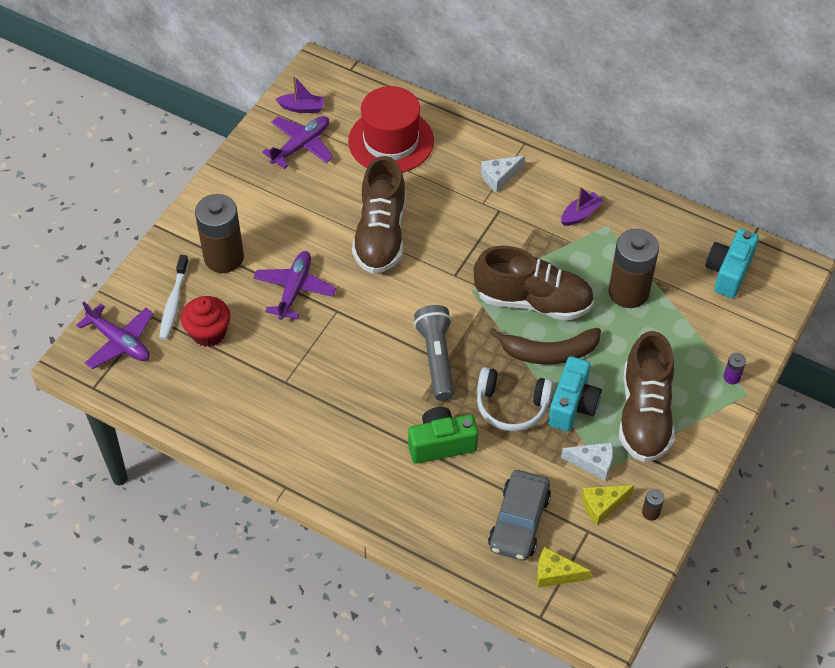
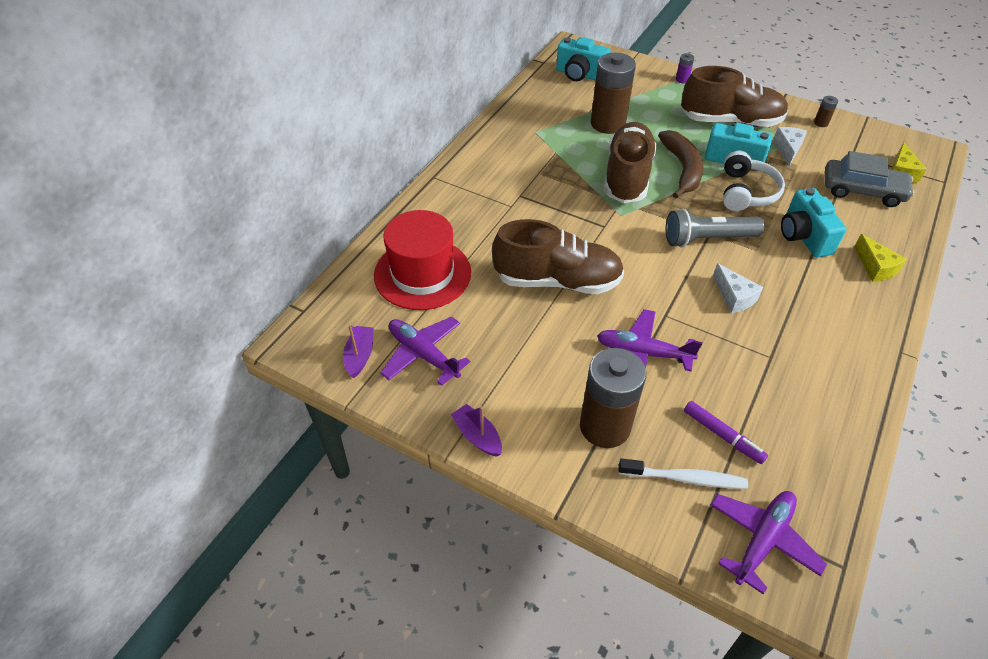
camera: 90 degrees left, 5 degrees down
red cupcake [181,296,231,347] -> purple marker [684,401,768,464]
green camera [408,407,478,464] -> turquoise camera [781,188,847,257]
white cheese [481,156,525,193] -> white cheese moved to [713,263,763,313]
purple boat [561,187,603,226] -> purple boat moved to [451,404,502,457]
yellow cheese [582,485,634,525] -> yellow cheese moved to [854,234,907,282]

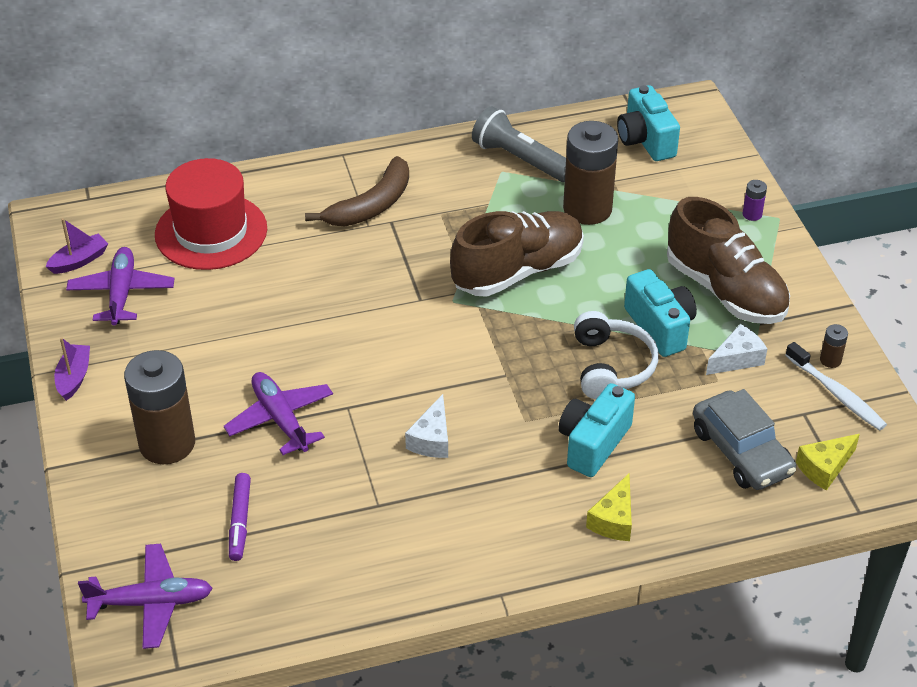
camera: 45 degrees right, 5 degrees down
brown shoe [492,219,624,294] -> none
white toothbrush [619,459,748,489] -> white toothbrush moved to [785,342,887,431]
brown banana [658,130,704,198] -> brown banana moved to [305,156,409,226]
grey flashlight [666,209,765,248] -> grey flashlight moved to [472,106,566,182]
white headphones [723,151,785,211] -> white headphones turned 60 degrees counterclockwise [574,311,658,399]

